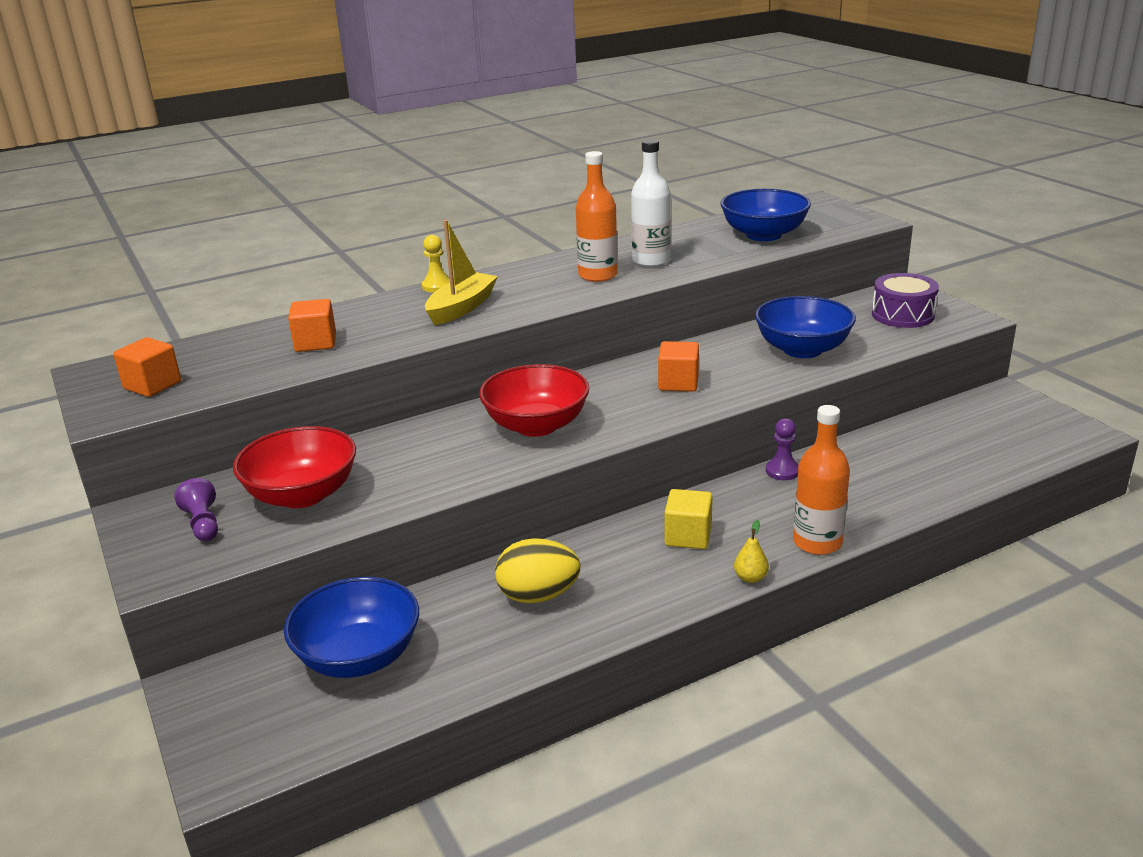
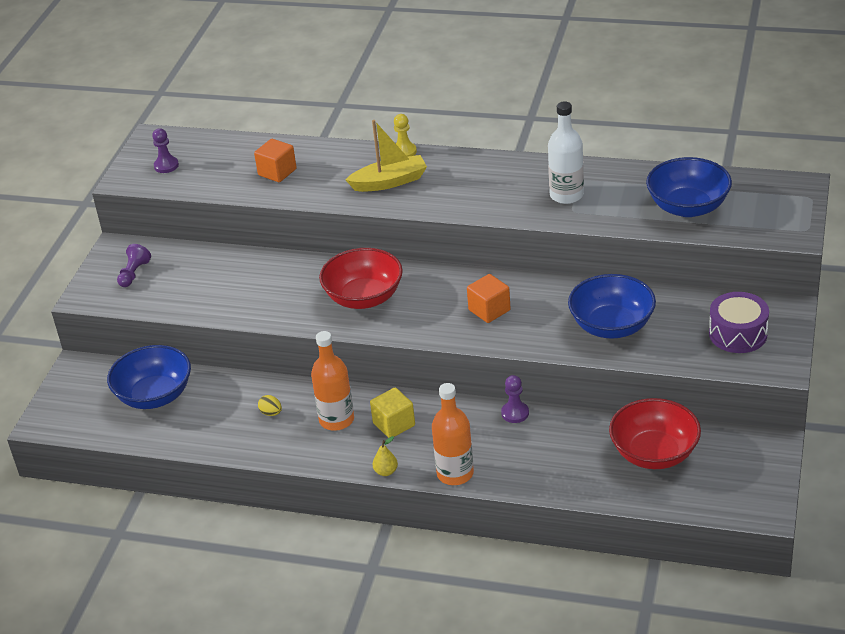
camera: 45 degrees right, 10 degrees up
orange cube [113,337,181,397] -> purple pawn [152,128,179,173]
red bowl [233,426,356,508] -> red bowl moved to [609,398,701,469]
yellow egg [495,538,581,603] -> yellow egg [258,395,282,416], size x0.46
orange bottle [576,151,618,282] -> orange bottle moved to [311,331,354,431]

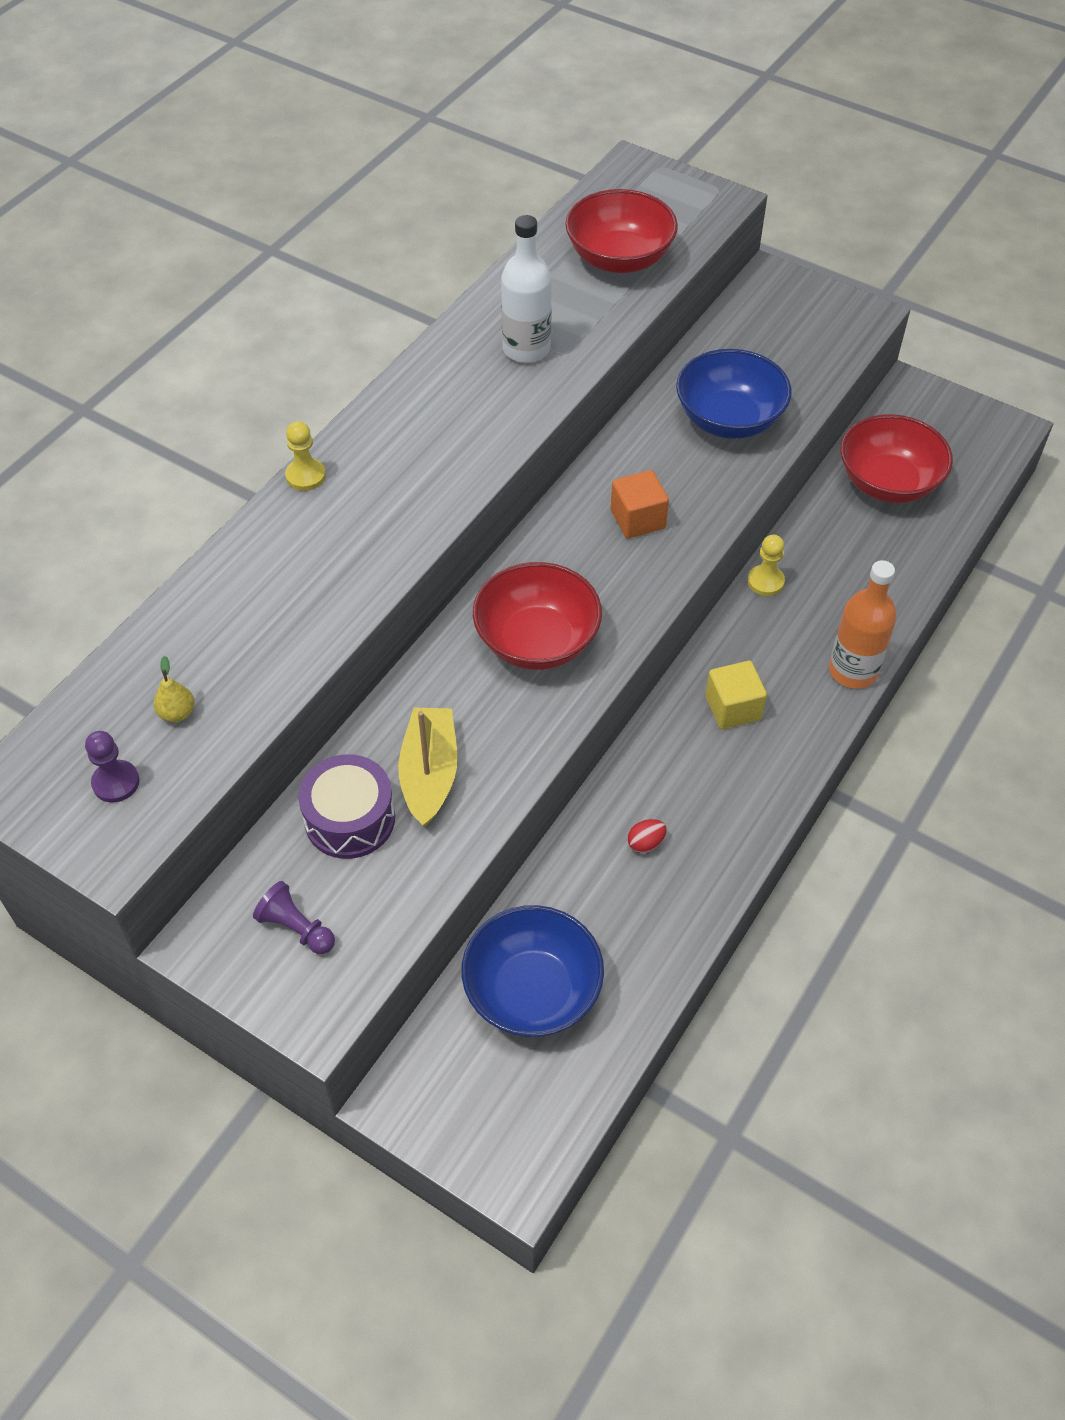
camera: 75 degrees left, 15 degrees up
orange cube [254,139,297,182] -> none
yellow egg [258,395,282,416] -> red egg [627,819,667,853]
orange bottle [311,331,354,431] -> none
yellow boat [346,120,427,192] -> yellow boat moved to [398,708,457,827]
yellow pear [373,436,398,476] -> yellow pear moved to [154,656,194,722]
purple pawn [501,375,529,423] -> yellow pawn [747,535,785,596]
blue bowl [646,157,732,217] -> red bowl [565,189,678,273]
purple drum [709,292,769,353] -> purple drum moved to [298,754,395,859]

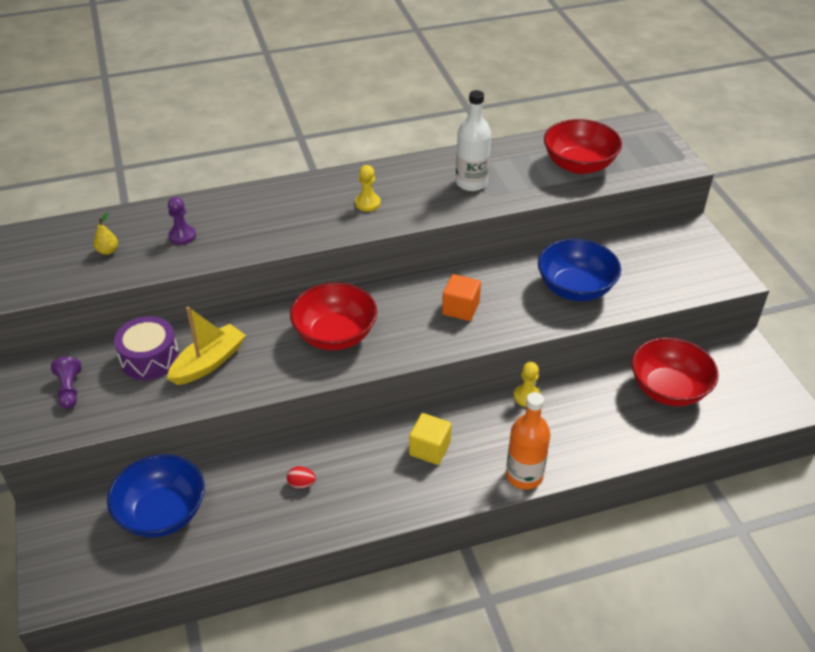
camera: 40 degrees right, 10 degrees down
purple pawn [85,731,140,803] -> purple pawn moved to [168,197,196,245]
yellow pawn [285,421,326,491] -> yellow pawn moved to [355,165,381,212]

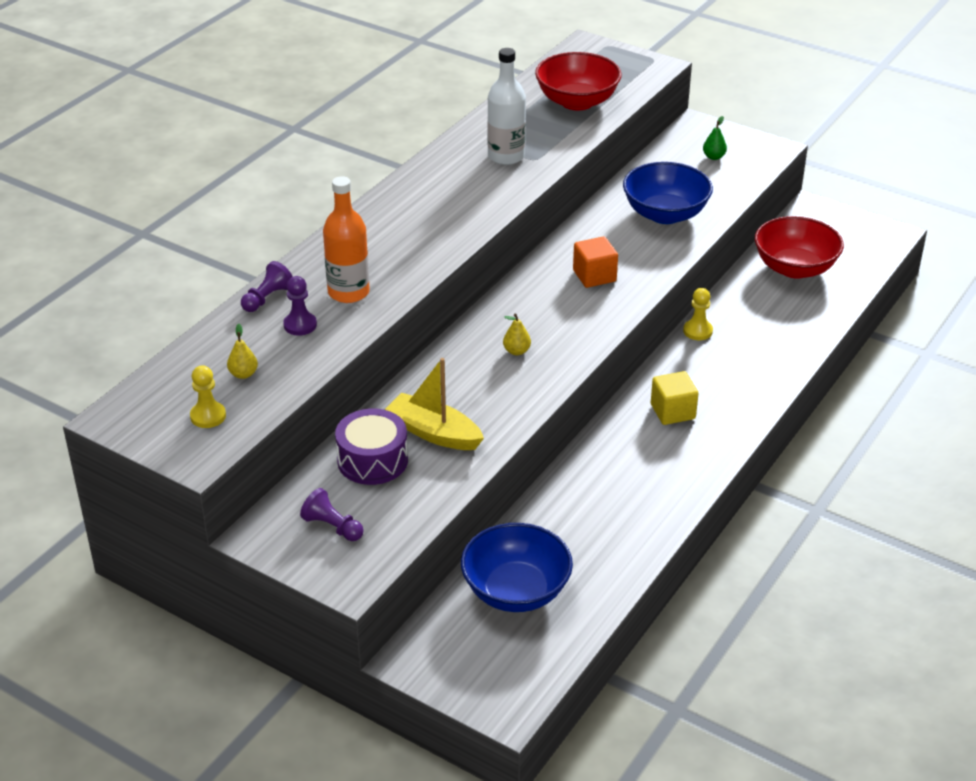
camera: 40 degrees left, 5 degrees down
yellow boat [167,307,246,385] -> yellow boat turned 60 degrees counterclockwise [385,358,484,450]
red egg [287,466,316,489] -> none
red bowl [290,283,377,350] -> yellow pear [503,314,531,355]
yellow pawn [355,165,381,212] -> yellow pawn moved to [190,365,226,428]
orange bottle [506,392,550,489] -> orange bottle moved to [323,176,370,303]
none -> purple pawn [241,261,293,312]
none -> green pear [703,116,727,160]

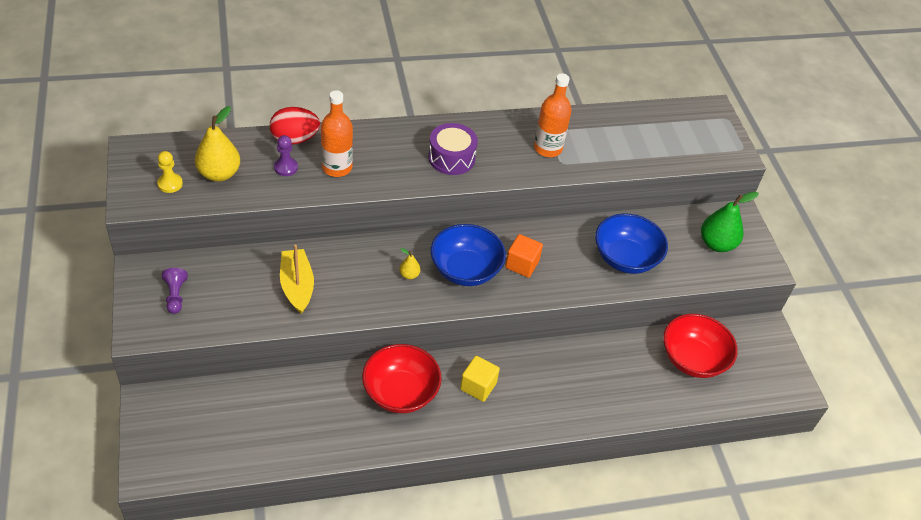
camera: 40 degrees right, 10 degrees up
yellow pear [227,324,258,379] -> yellow pear [195,106,240,182], size x2.08
purple pawn [241,261,293,312] -> red egg [270,107,320,145]
purple drum [335,409,408,485] -> purple drum moved to [428,123,478,175]
blue bowl [461,523,573,612] -> blue bowl moved to [431,224,506,286]
white bottle [487,48,526,165] -> orange bottle [534,73,571,157]
red bowl [535,52,622,110] -> red bowl moved to [362,344,442,413]
yellow pawn [683,288,713,340] -> none
green pear [703,116,727,160] -> green pear [701,192,759,252], size x2.08

